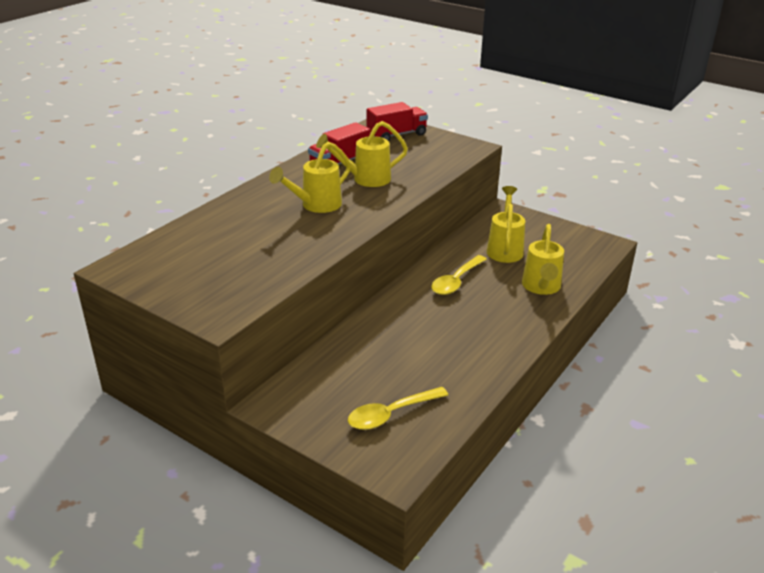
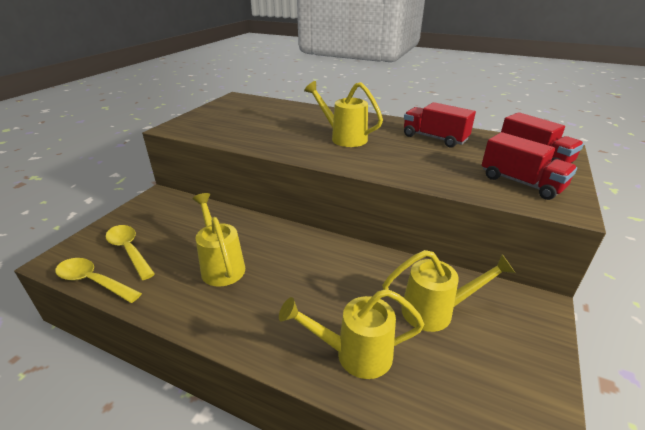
camera: 80 degrees right, 0 degrees up
yellow watering can [316,121,408,187] -> yellow watering can moved to [192,193,245,287]
yellow spoon [431,255,487,295] -> yellow spoon moved to [55,258,142,303]
none -> red truck [482,132,577,200]

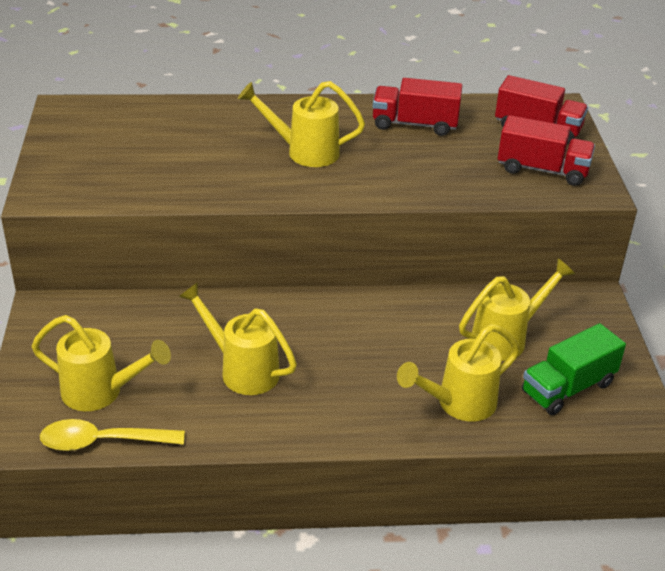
camera: 30 degrees left, 5 degrees up
yellow spoon [106,225,155,280] -> yellow watering can [31,315,171,411]
none -> green truck [522,323,626,415]

